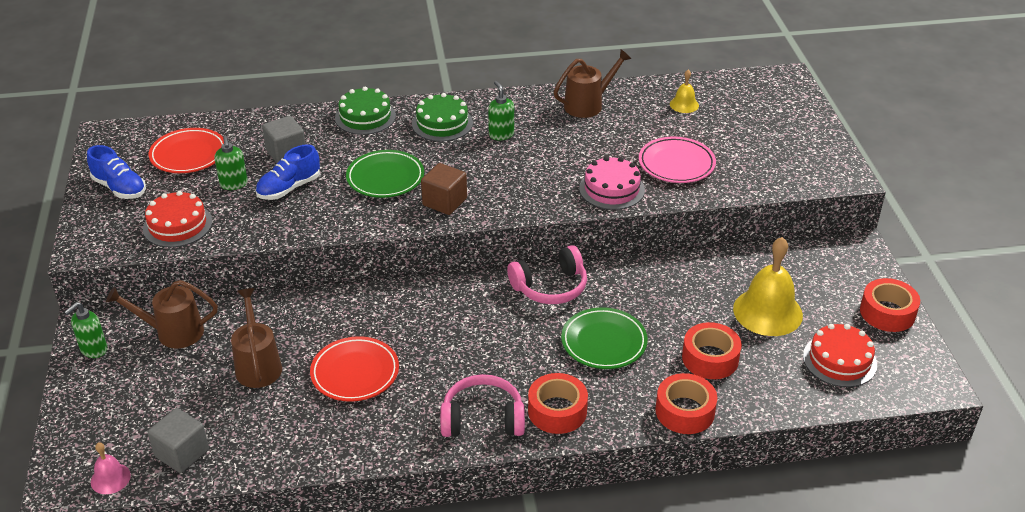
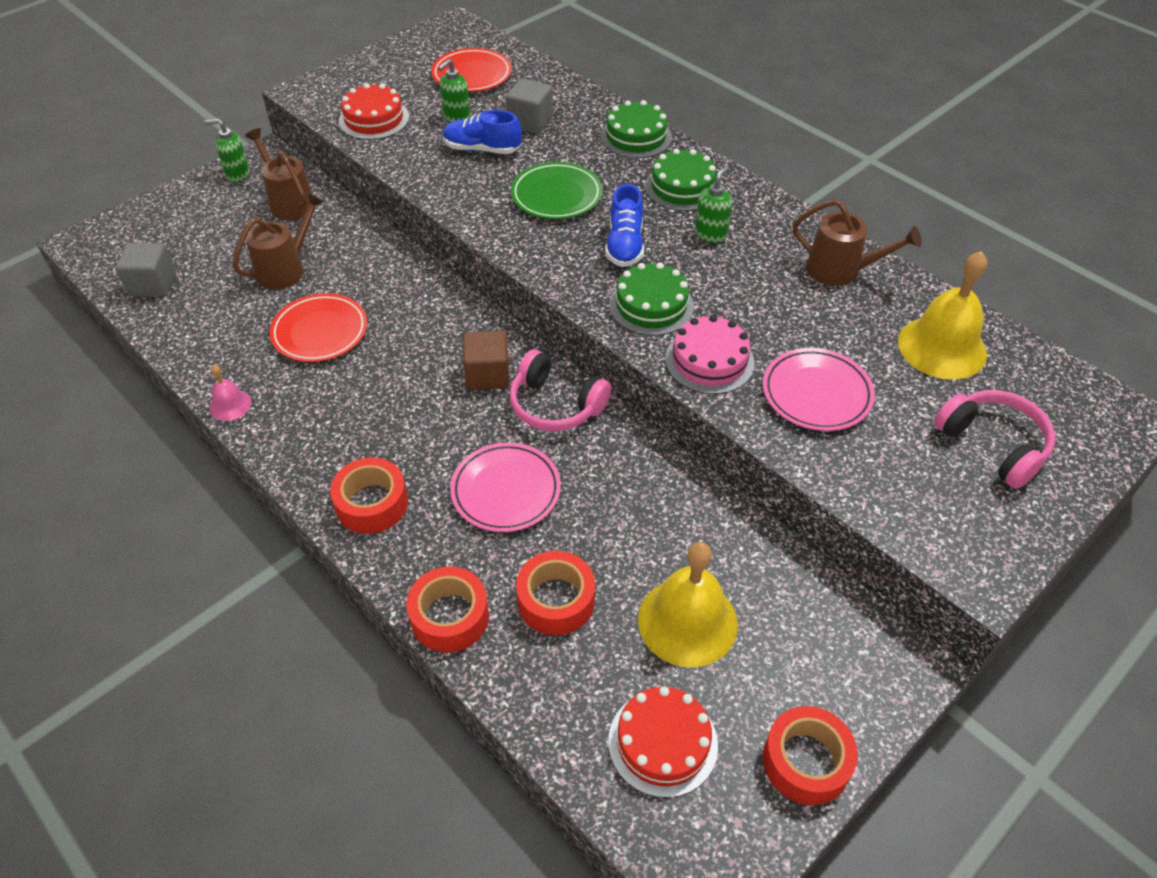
camera: 55 degrees right, 10 degrees up
blue shoe [87,145,146,199] -> blue shoe moved to [605,184,644,267]
pink bell [91,442,131,494] -> pink bell moved to [209,365,252,421]
brown cube [421,163,467,215] -> brown cube moved to [463,330,510,390]
pink headphones [440,374,525,437] -> pink headphones moved to [934,390,1055,489]
green plate [561,307,648,369] -> pink plate [450,442,561,532]
yellow bell [670,70,699,113] -> yellow bell [898,251,987,380], size x2.04
none -> green cake [609,262,694,336]

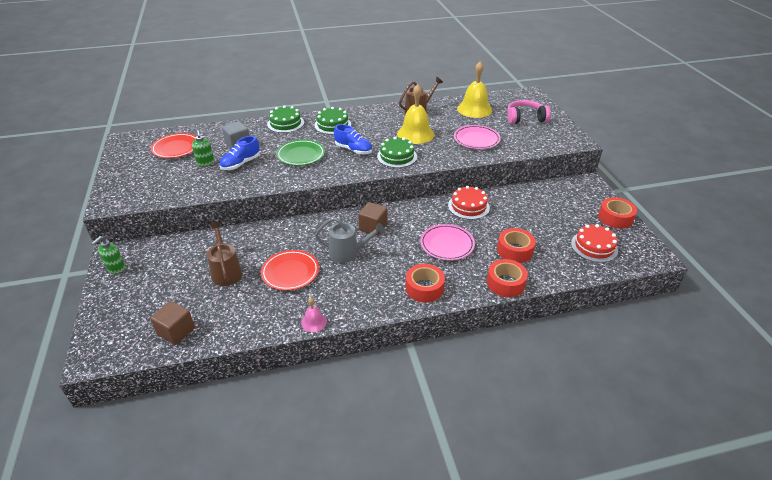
camera: 60 degrees left, 10 degrees down
grey cube [116,243,176,297] -> brown cube [150,301,195,345]
brown watering can [245,128,312,220] -> none
red cake [339,83,409,140] -> red cake moved to [448,186,490,220]
pink headphones [510,349,612,432] -> none
yellow bell [638,542,738,668] -> yellow bell moved to [397,84,434,144]
pink cake [665,315,755,394] -> none
green soap dispenser [695,166,732,243] -> none
none -> grey watering can [315,217,385,263]

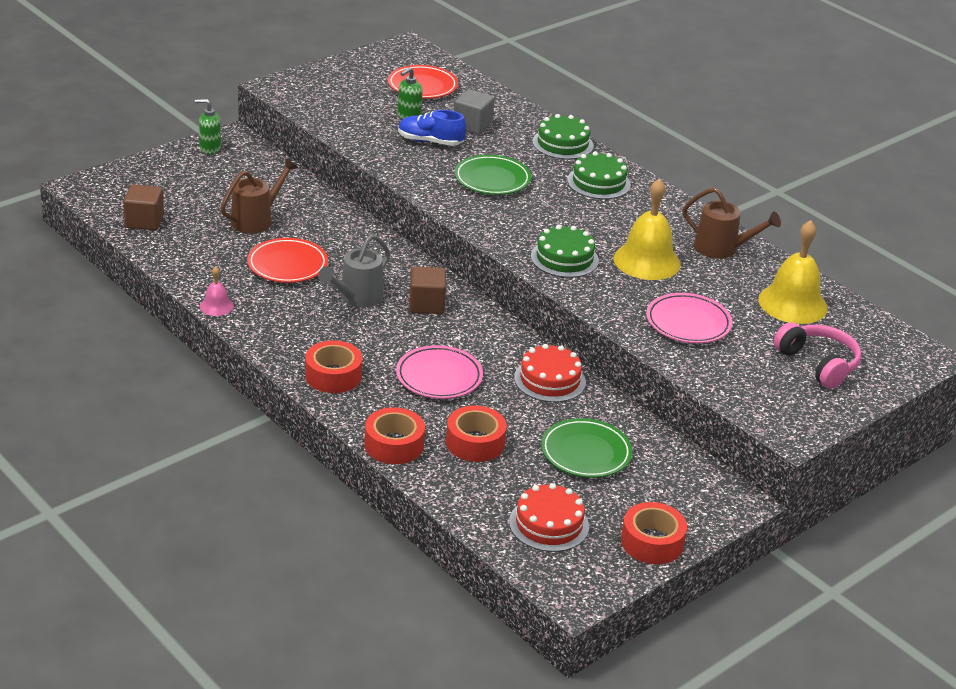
camera: 60 degrees right, 5 degrees down
grey watering can [315,217,385,263] -> grey watering can turned 60 degrees clockwise [318,234,390,308]
blue shoe [334,124,372,155] -> none
none -> green plate [541,418,632,478]

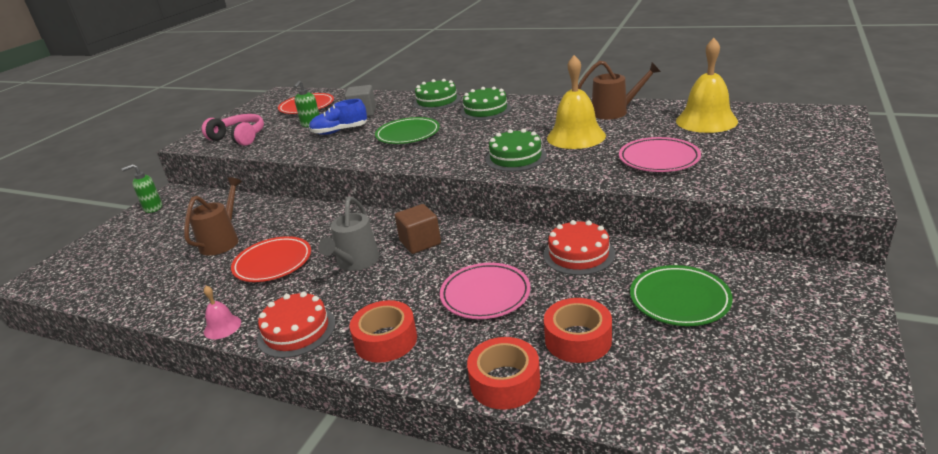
camera: 20 degrees left, 5 degrees down
brown cube [123,184,164,230] -> none
red cake [509,483,589,552] -> red cake moved to [257,292,335,358]
red tape [621,502,687,564] -> none
pink headphones [774,322,861,389] -> pink headphones moved to [202,114,264,146]

